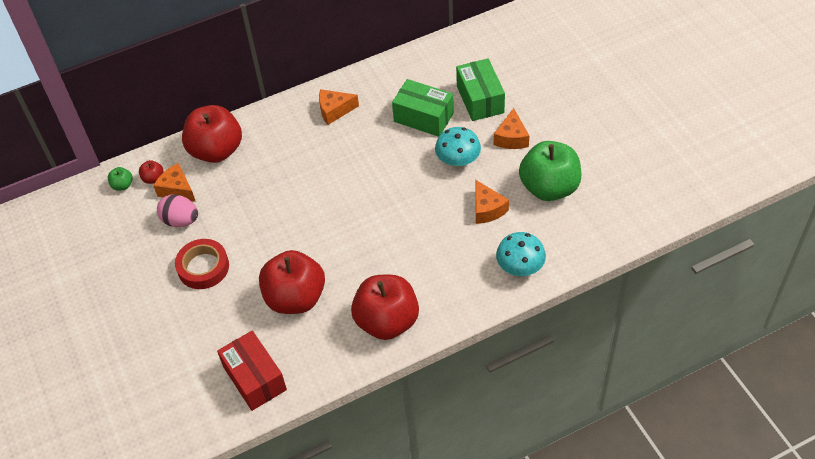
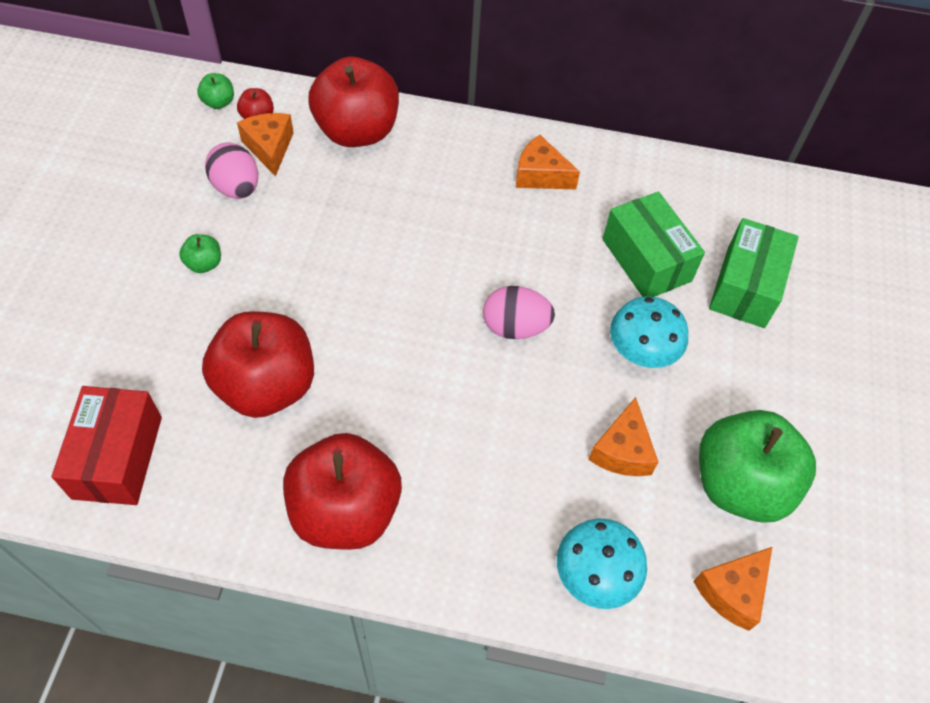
camera: 30 degrees right, 5 degrees up
red tape [175,239,229,289] -> green apple [179,234,221,273]
orange cheese [494,108,529,149] -> orange cheese moved to [693,547,772,631]
none -> pink egg [483,286,555,339]

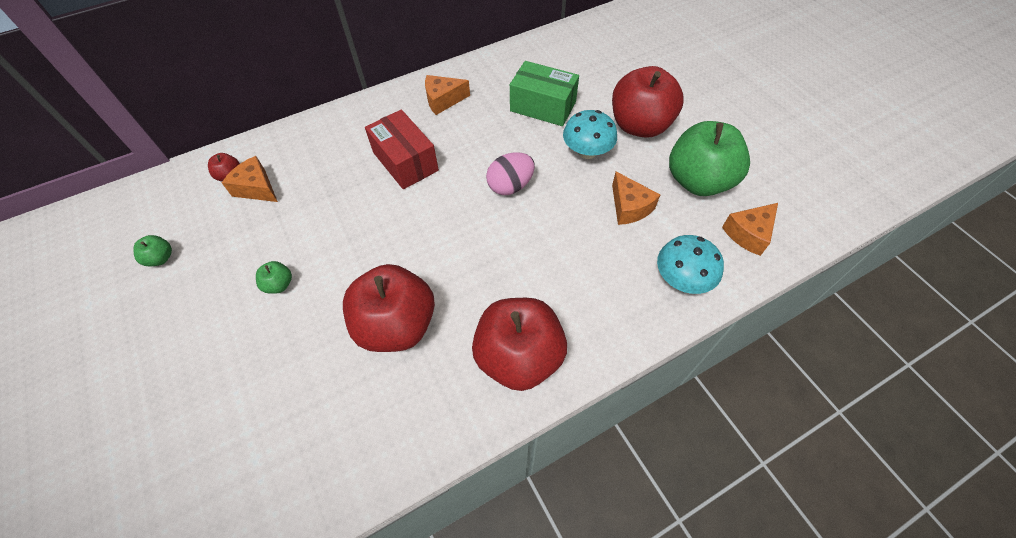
camera: 35 degrees left, 0 degrees up
red box [52,386,162,505] -> red box moved to [365,109,439,189]
green apple [197,73,234,109] -> green apple moved to [133,235,172,266]
pink egg [205,143,258,199] -> none
red apple [309,57,399,147] -> red apple moved to [612,66,684,138]
orange cheese [693,547,772,631] -> orange cheese turned 45 degrees clockwise [722,203,778,256]
green box [709,218,799,328] -> none

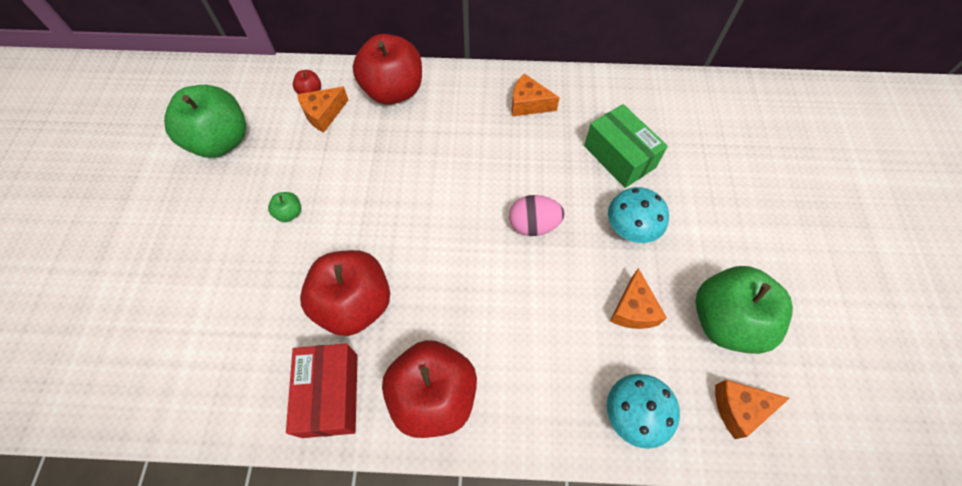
camera: 30 degrees right, 5 degrees up
green apple [133,235,172,266] -> green apple [164,85,246,158], size x2.45
orange cheese [222,156,278,202] -> orange cheese turned 105 degrees counterclockwise [297,87,348,132]
red box [365,109,439,189] -> red box moved to [286,344,358,438]
red apple [612,66,684,138] -> red apple moved to [353,34,422,105]

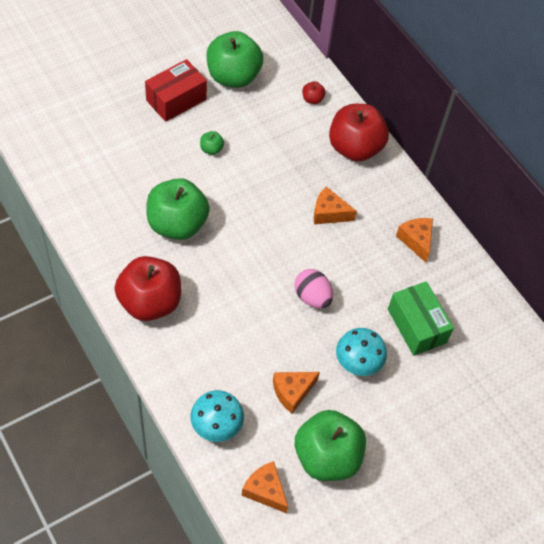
camera: 50 degrees right, 5 degrees down
red box [286,344,358,438] -> red box moved to [145,59,207,122]
orange cheese [297,87,348,132] -> orange cheese moved to [314,187,357,224]
red apple [300,250,390,336] -> green apple [146,178,210,240]
green box [584,104,668,188] -> green box turned 45 degrees counterclockwise [388,281,454,356]

